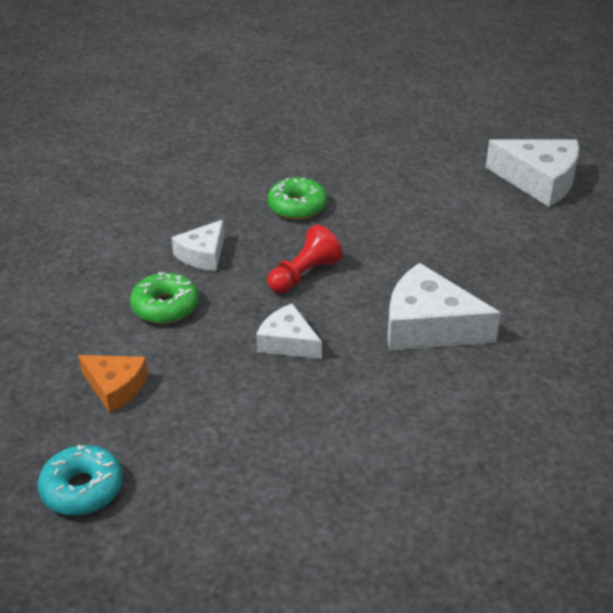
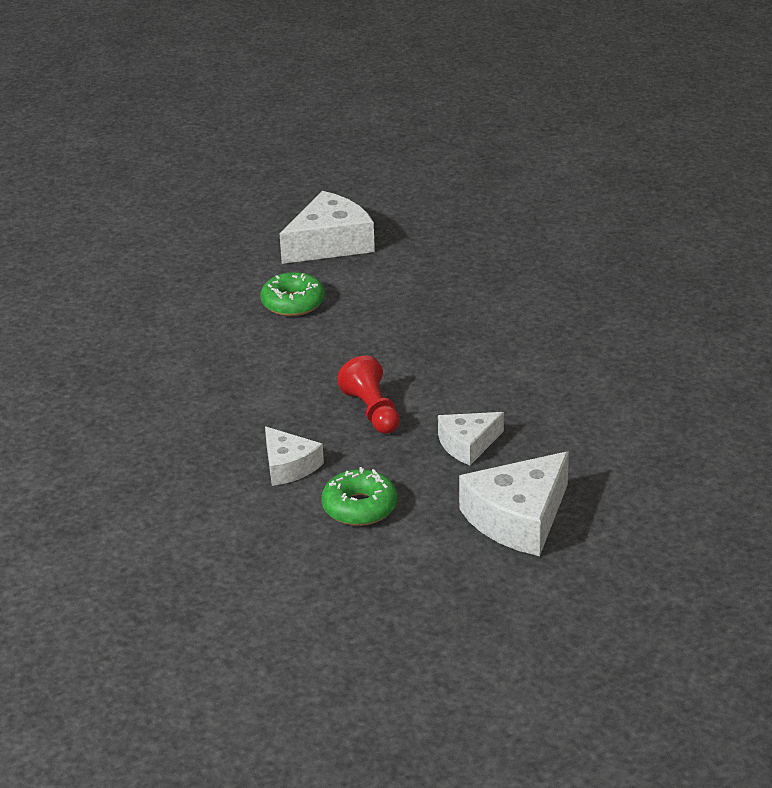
camera: 65 degrees left, 5 degrees down
turquoise donut [38,445,123,516] -> none
orange cheese [78,355,148,413] -> none
green donut [267,177,327,220] -> green donut moved to [260,272,325,316]
white cheese [388,263,501,351] -> white cheese moved to [459,451,569,556]

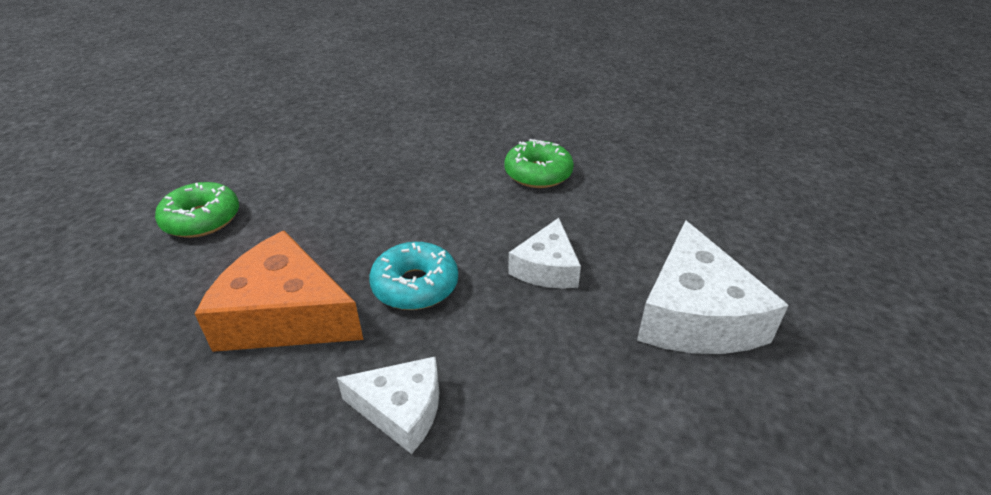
camera: 45 degrees left, 5 degrees up
white cheese [280,191,375,264] -> none
green donut [321,467,398,526] -> green donut moved to [504,139,574,188]
red pawn [337,355,400,434] -> turquoise donut [369,242,458,310]
none -> orange cheese [195,231,364,352]

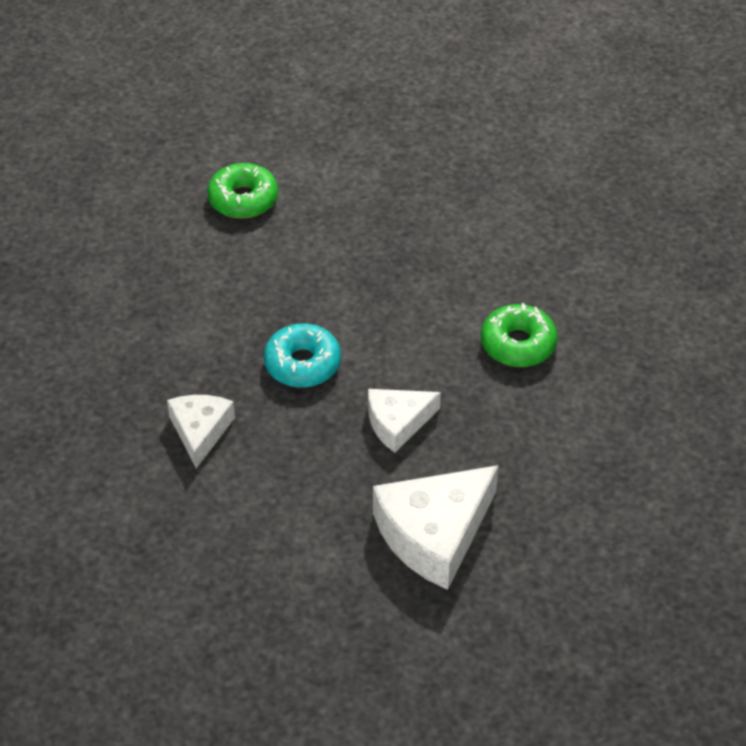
camera: 50 degrees right, 10 degrees up
orange cheese [195,231,364,352] -> none
white cheese [337,357,439,454] -> white cheese turned 150 degrees counterclockwise [167,395,235,469]

